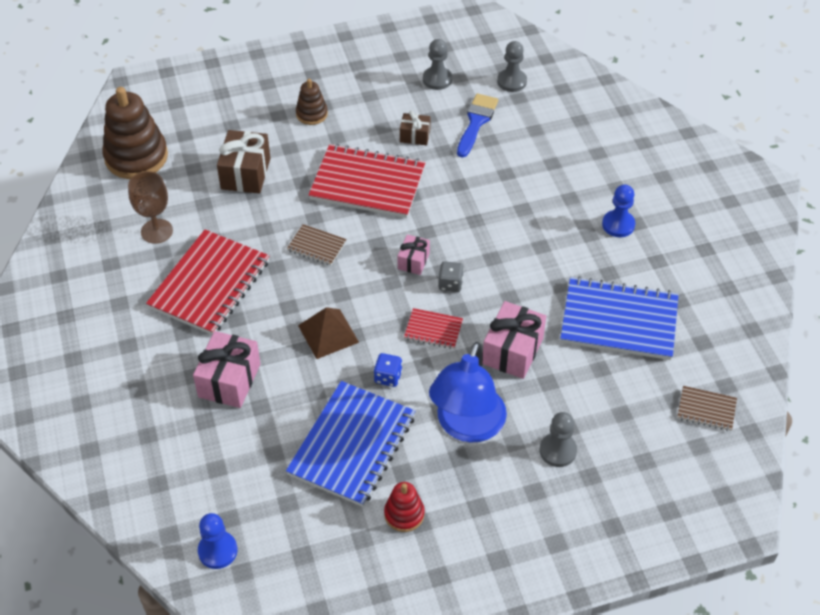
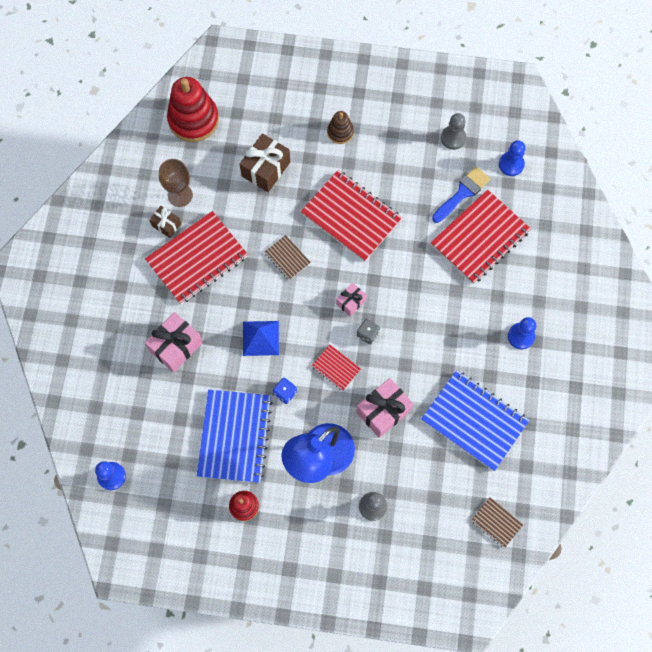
camera: 25 degrees right, 20 degrees up
brown stacking toy [102,87,168,179] -> red stacking toy [167,77,219,142]
blue notebook [286,381,415,507] -> blue notebook turned 45 degrees counterclockwise [197,390,272,483]
brown pyramid [298,307,359,359] -> blue pyramid [243,321,279,356]
brown gift [400,110,431,145] -> brown gift moved to [149,206,181,238]
grey pawn [497,41,527,92] -> blue pawn [499,140,526,176]
none -> red notebook [430,190,531,284]

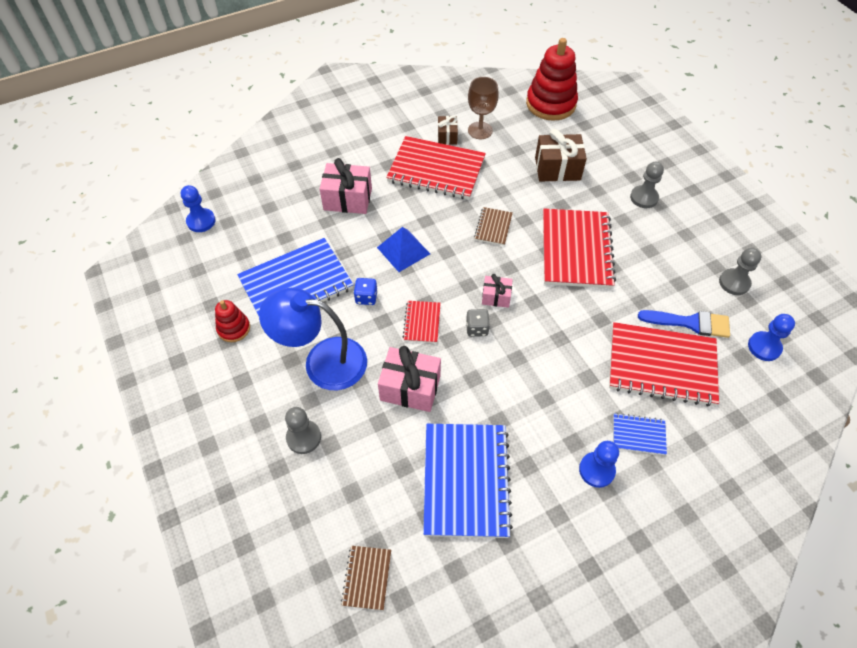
camera: 55 degrees right, 15 degrees down
brown stacking toy [327,111,354,144] -> grey pawn [630,162,664,208]
none -> blue notebook [613,413,667,455]

